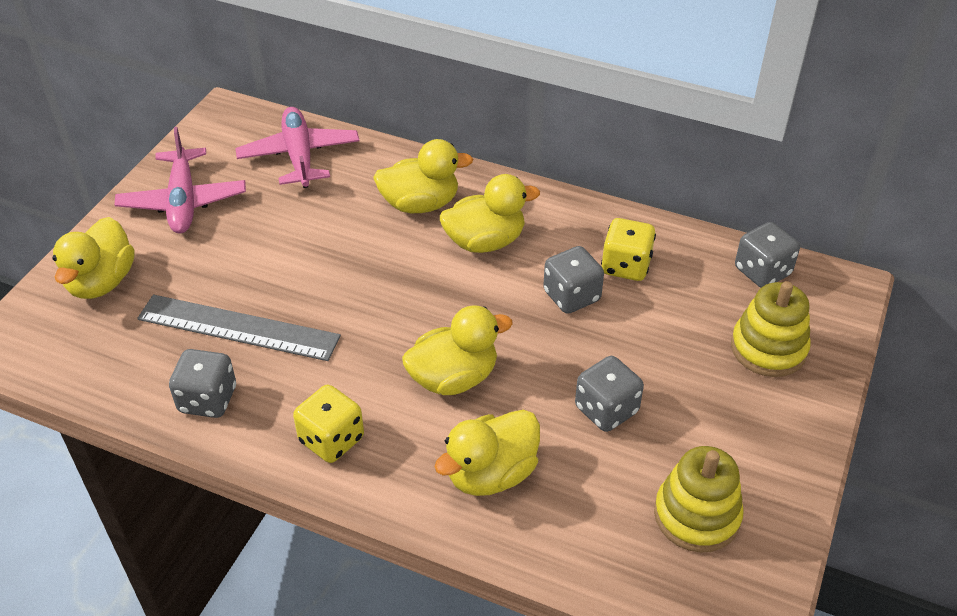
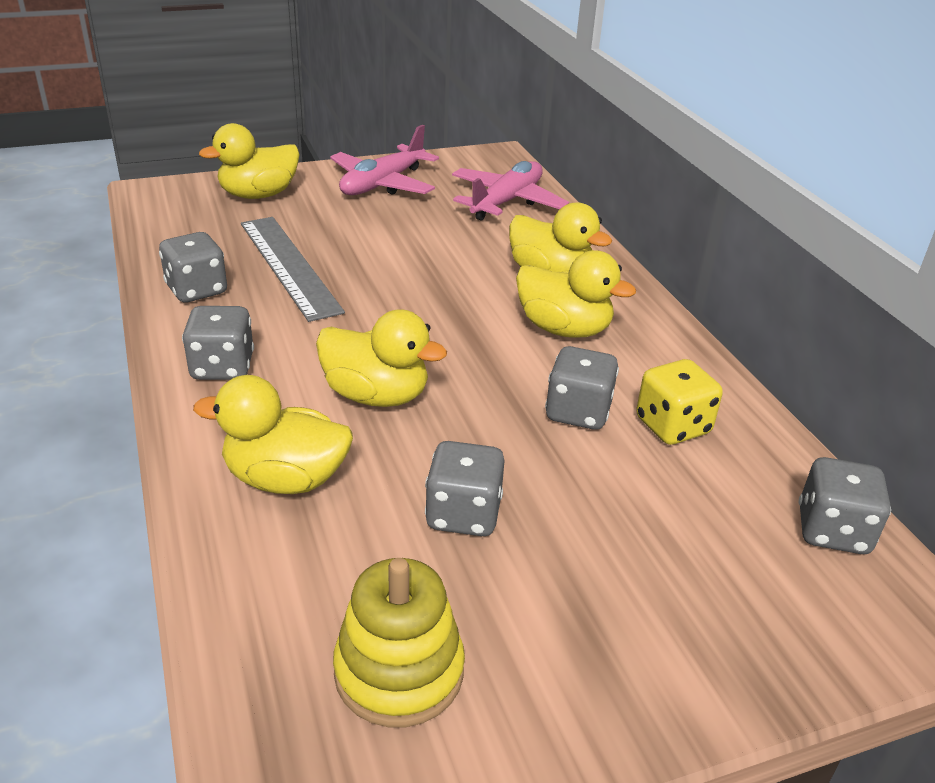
camera: 45 degrees right, 10 degrees down
yellow dice [293,385,364,463] -> grey dice [182,306,254,380]
yellow stacking toy [731,281,811,377] -> none

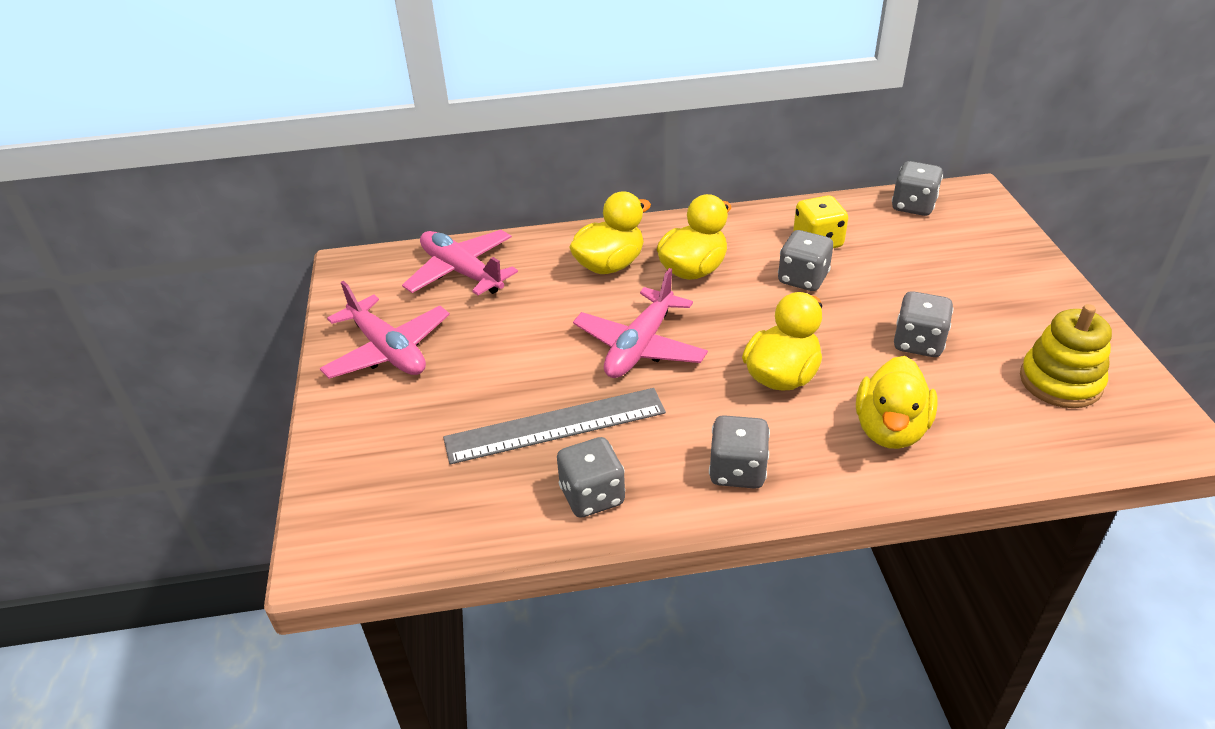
camera: 75 degrees left, 5 degrees up
yellow duck [199,123,300,199] -> none
none -> pink plane [573,268,708,378]

